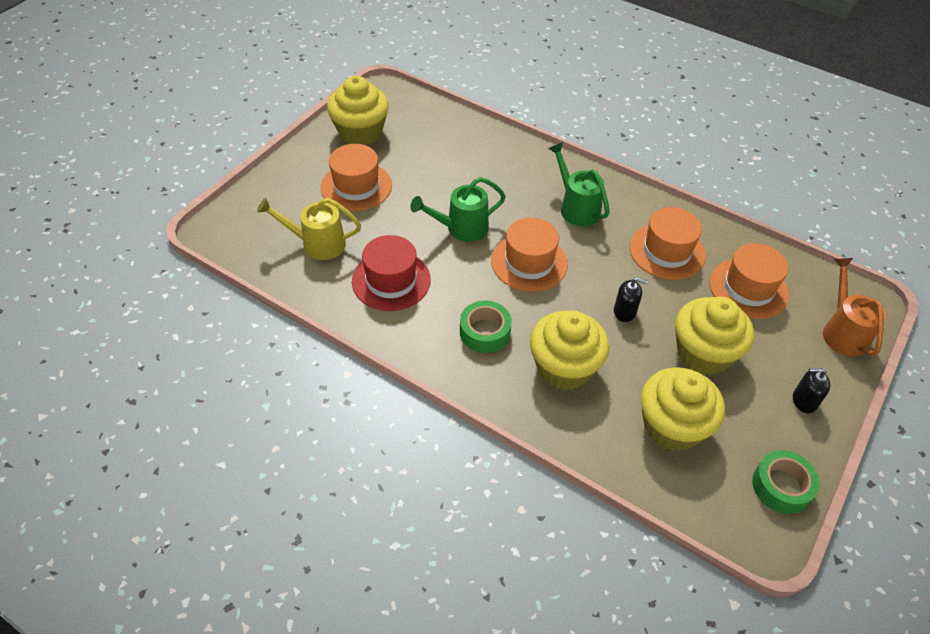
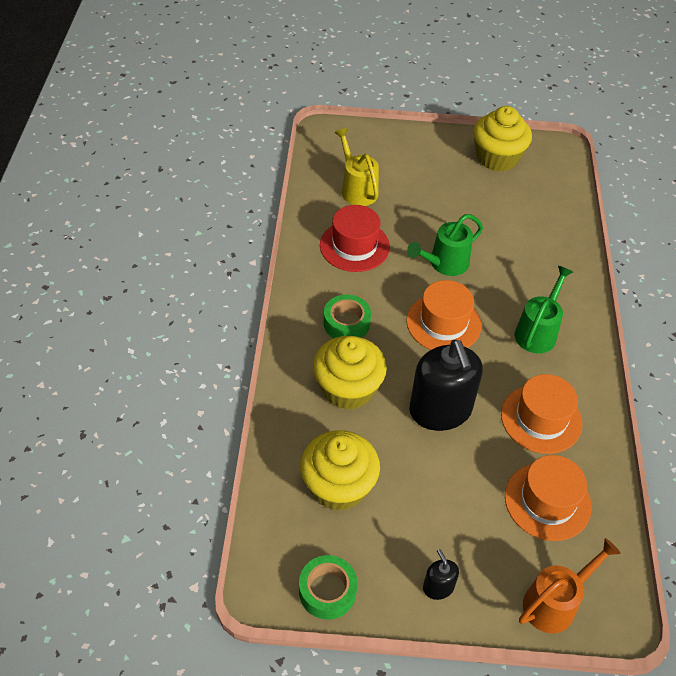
camera: 60 degrees right, 0 degrees up
orange hat [321,144,392,211] -> none
green watering can [410,177,506,242] -> green watering can turned 75 degrees counterclockwise [407,214,483,276]
black soap dispenser [614,277,648,322] -> black soap dispenser [409,340,483,431], size x2.25
yellow cupcake [675,297,754,375] -> none

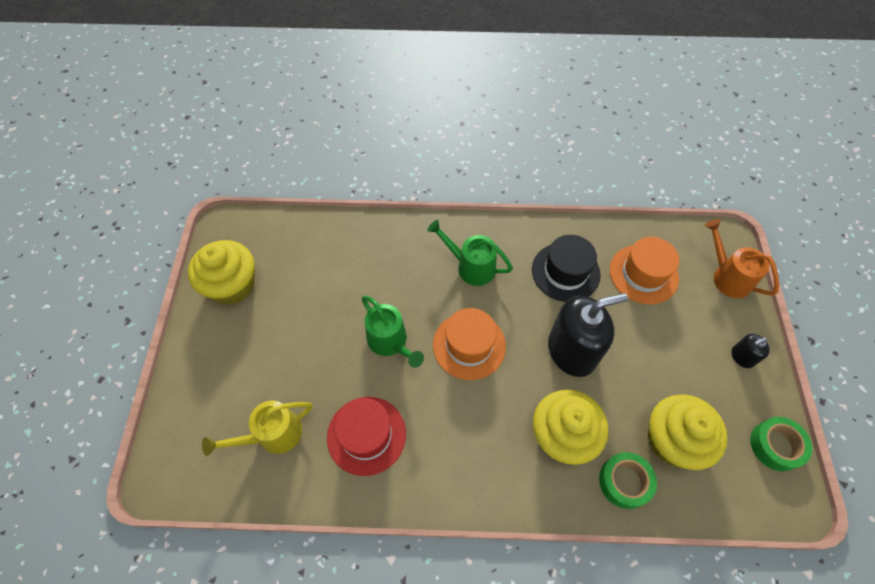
camera: 90 degrees left, 10 degrees up
green tape [324,295,371,338] -> green tape moved to [599,452,657,509]
orange hat [501,374,582,454] -> black hat [532,235,601,302]

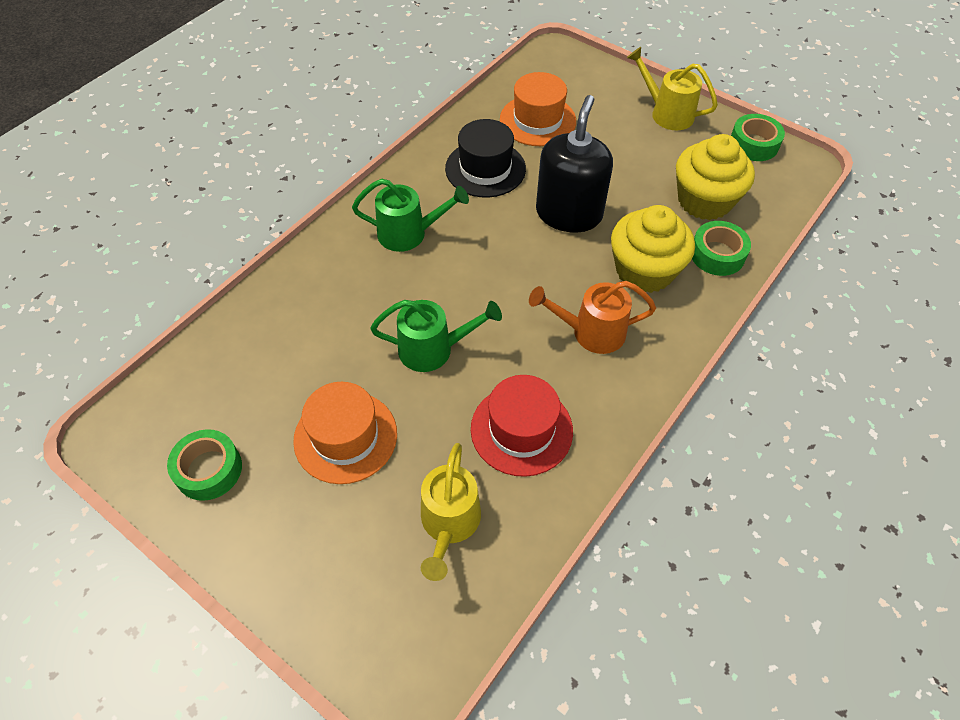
camera: 55 degrees left, 5 degrees down
yellow cupcake [188,240,255,305] -> green tape [167,429,242,501]
green watering can [427,220,513,286] -> green watering can turned 150 degrees counterclockwise [352,179,469,252]
orange hat [433,308,506,380] -> orange hat moved to [293,382,397,484]
orange watering can [705,219,779,298] -> orange watering can moved to [529,281,656,354]
black soap dispenser [731,334,770,368] -> yellow watering can [627,47,718,130]

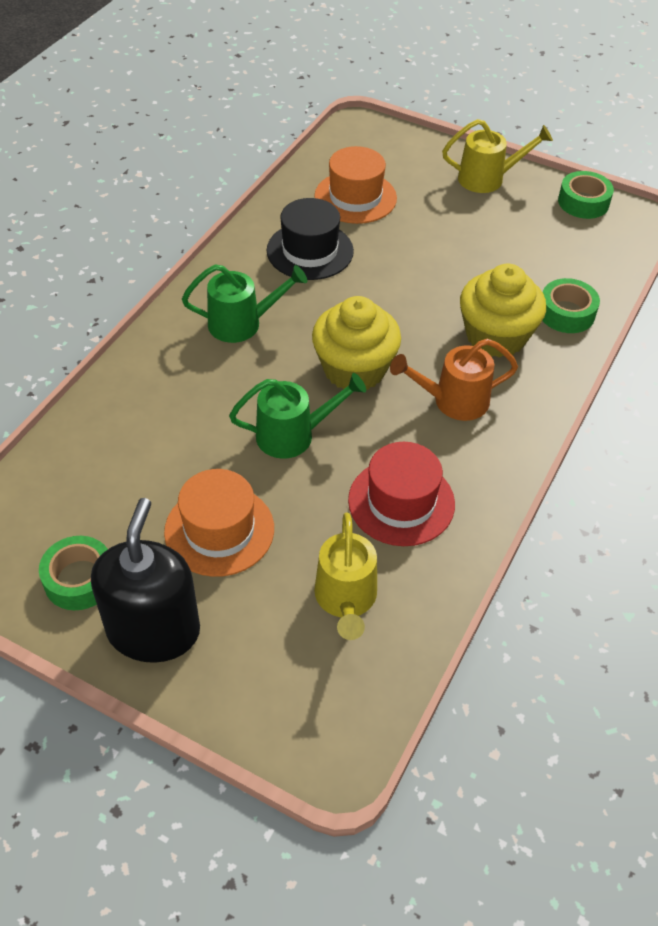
camera: 10 degrees left, 5 degrees down
black soap dispenser [536,95,613,233] -> black soap dispenser moved to [91,498,200,663]
yellow watering can [627,47,718,130] -> yellow watering can turned 150 degrees clockwise [442,119,553,193]
yellow cupcake [676,134,755,220] -> yellow cupcake moved to [312,296,401,390]

